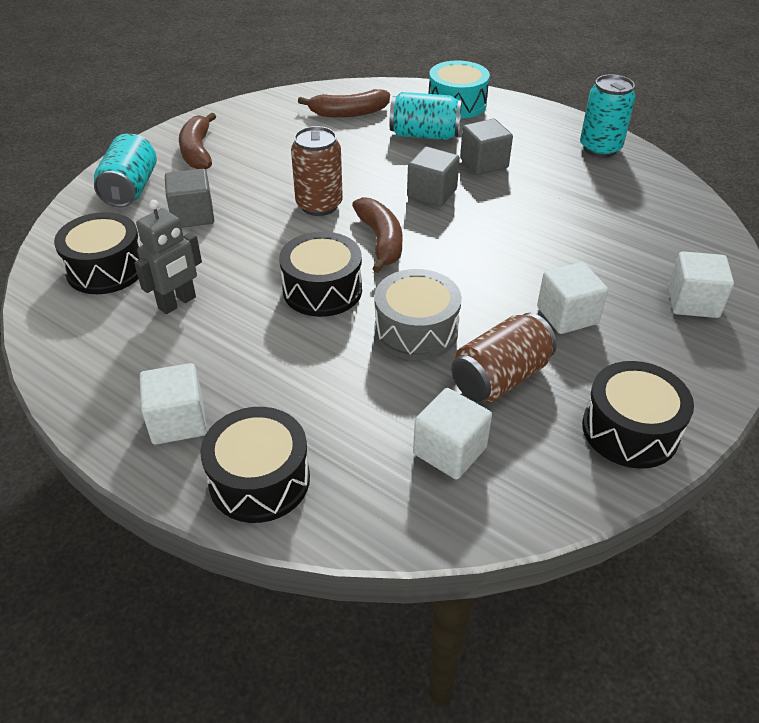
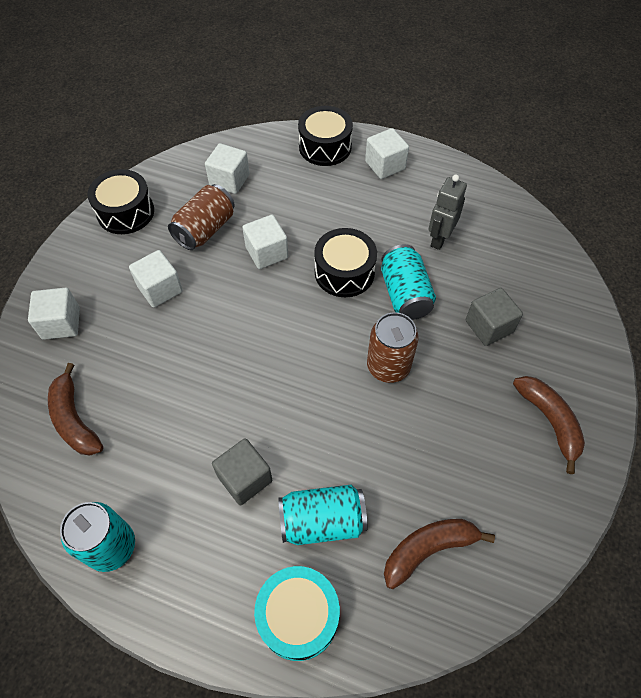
camera: 165 degrees right, 15 degrees up
black drum [54,212,141,294] -> none
turquoise can [94,134,157,207] -> turquoise can moved to [381,244,436,320]
brown banana [352,197,403,273] -> brown banana moved to [48,363,103,456]
grey drum [374,269,462,360] -> white cube [242,215,288,269]
grey cube [407,146,460,207] -> none

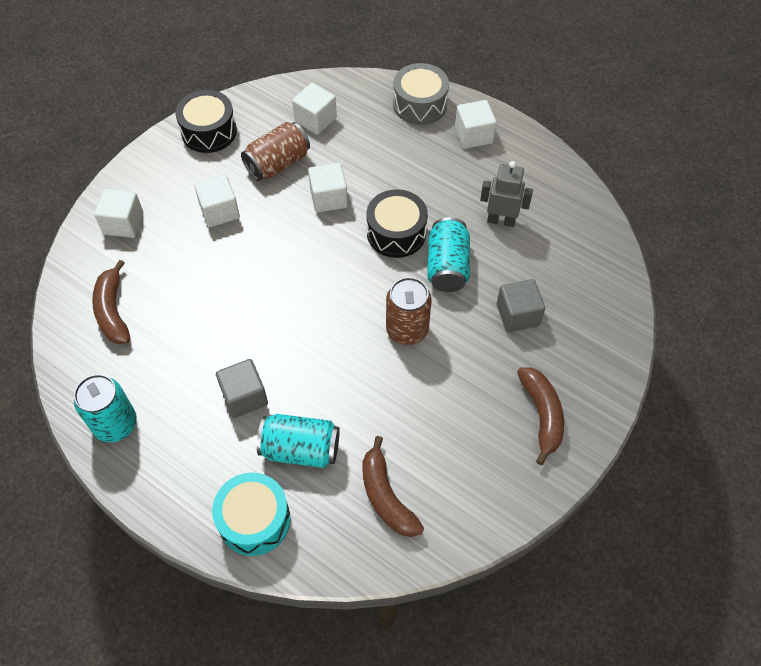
camera: 15 degrees right, 0 degrees up
black drum [298,106,353,166] -> grey drum [393,63,449,125]
brown banana [384,519,495,589] -> brown banana turned 105 degrees counterclockwise [362,436,424,537]
grey robot [428,174,467,250] -> grey robot turned 60 degrees clockwise [480,161,533,227]

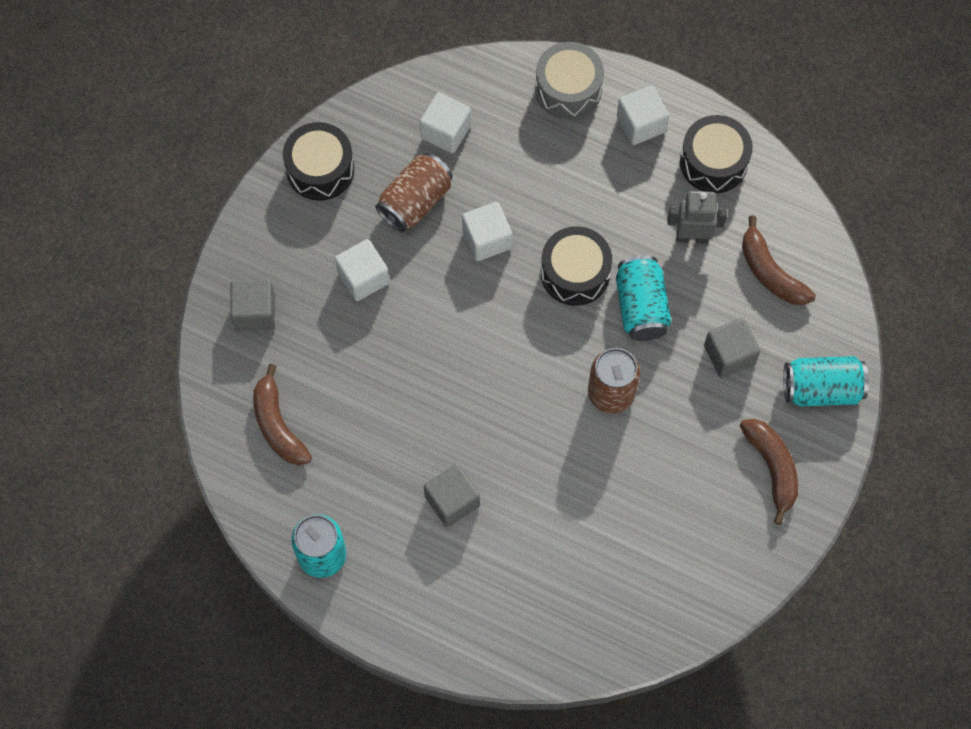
camera: 10 degrees left, 10 degrees up
white cube [94,189,143,238] -> grey cube [230,279,275,331]
turquoise drum [212,472,291,556] -> none
turquoise can [257,414,340,468] -> turquoise can moved to [783,356,869,406]
brown banana [362,436,424,537] -> brown banana moved to [742,215,816,305]
none -> black drum [680,115,753,193]

